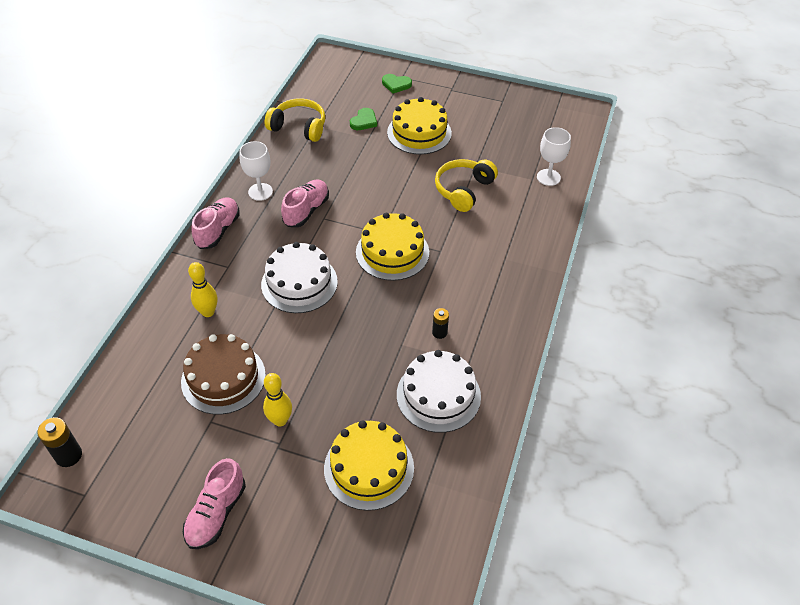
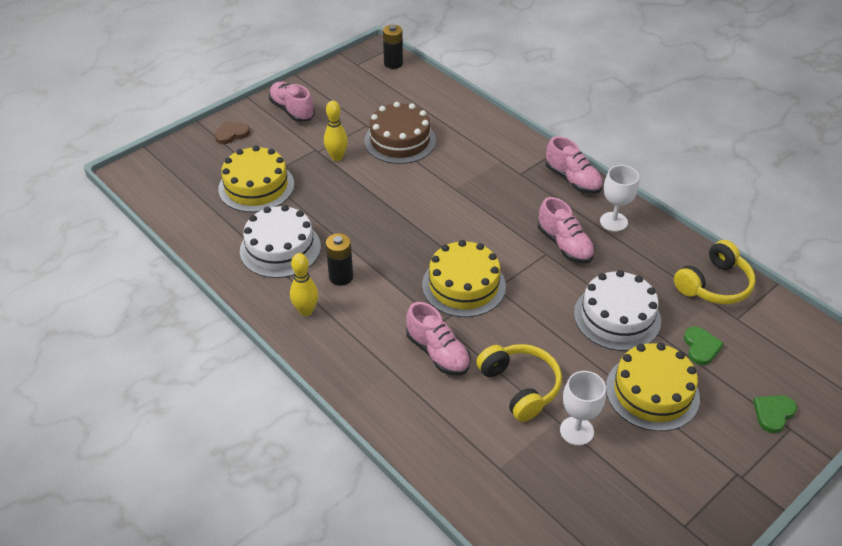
camera: 120 degrees right, 5 degrees down
yellow bowling pin [188,262,218,317] -> yellow bowling pin moved to [290,253,318,316]
white cake [261,242,338,313] -> white cake moved to [574,270,661,351]
green heart [350,108,377,130] -> green heart turned 150 degrees counterclockwise [684,326,724,365]
black battery [432,308,449,339] -> black battery [326,233,353,286], size x1.54
white goblet [537,127,571,186] -> white goblet moved to [560,371,606,446]
none -> brown heart [215,121,250,144]
none -> pink shoe [406,302,471,376]

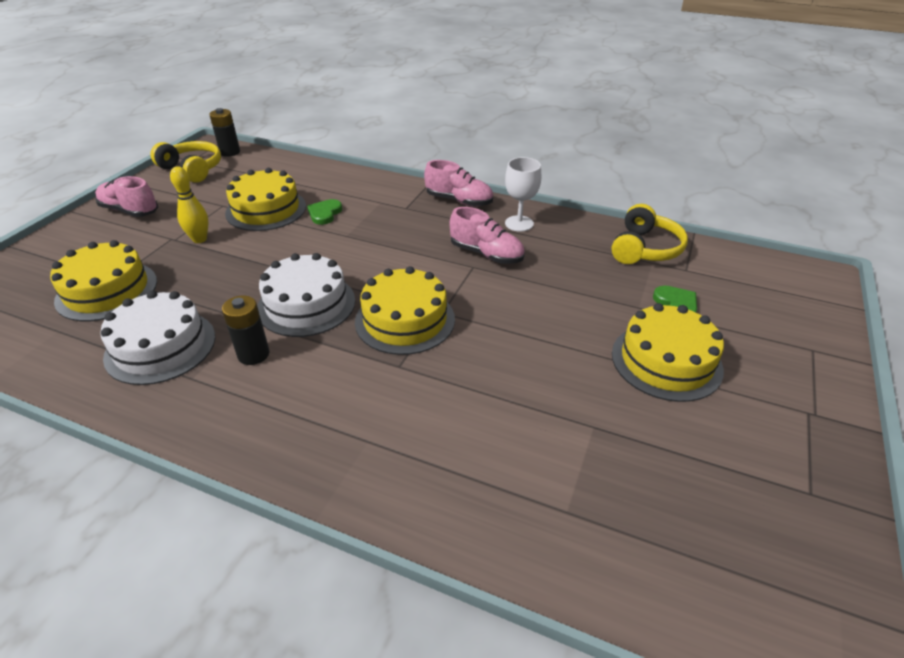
camera: 25 degrees left, 5 degrees down
brown heart [215,121,250,144] -> none
yellow bowling pin [290,253,318,316] -> none
brown cake [364,102,436,164] -> yellow cake [225,168,306,231]
pink shoe [406,302,471,376] -> none
yellow headphones [476,344,562,422] -> yellow headphones moved to [150,141,221,183]
white goblet [560,371,606,446] -> none
white cake [574,270,661,351] -> white cake moved to [257,253,355,337]
green heart [753,395,797,433] -> green heart moved to [307,199,342,225]

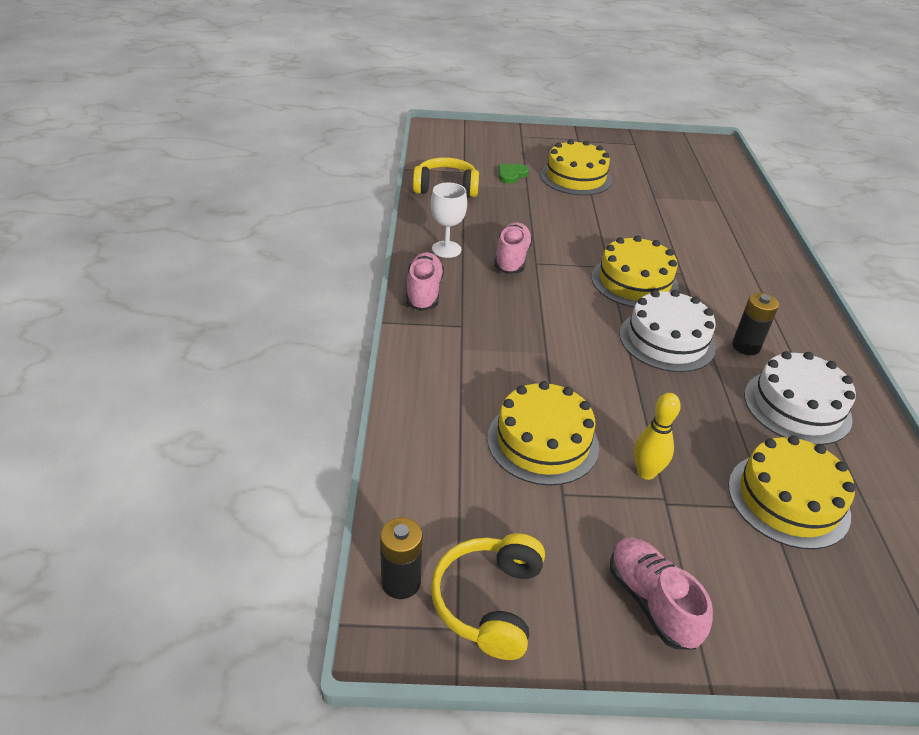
camera: 115 degrees left, 0 degrees up
pink shoe [95,176,158,217] -> pink shoe turned 150 degrees clockwise [610,537,713,649]
green heart [307,199,342,225] -> none

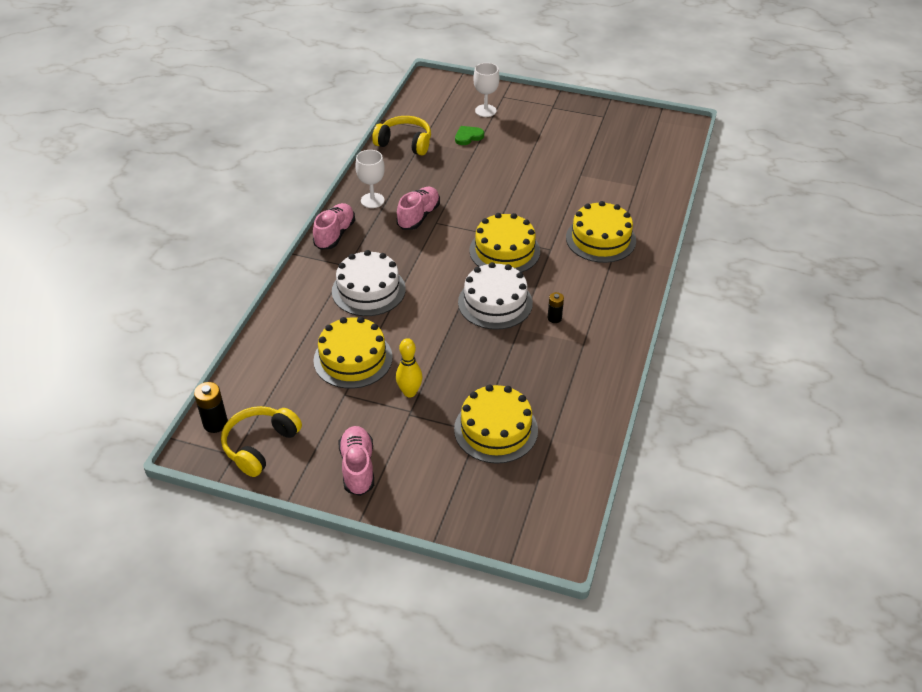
camera: 20 degrees right, 5 degrees up
yellow cake [540,139,612,195] -> yellow cake moved to [566,201,636,263]
black battery [732,293,779,355] -> black battery [547,292,564,323], size x0.65
white cake [744,351,856,445] -> white cake moved to [332,250,406,316]
none -> white goblet [473,63,500,117]

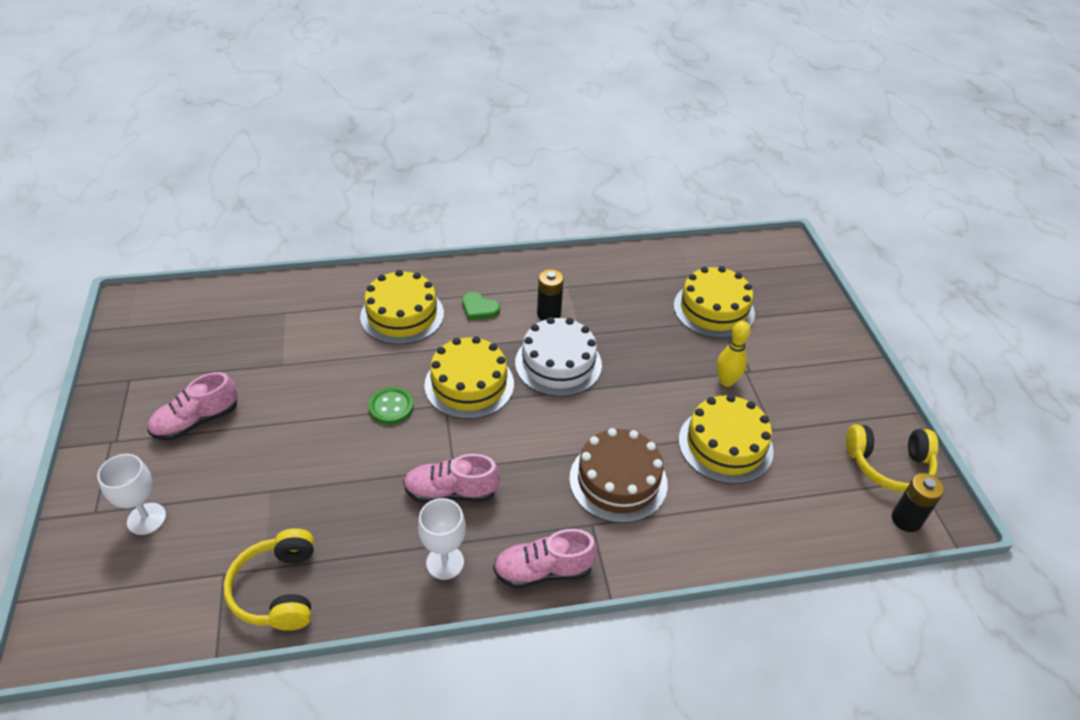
camera: 120 degrees left, 0 degrees up
white cake [332,250,406,316] -> brown cake [569,428,668,523]
pink shoe [339,426,374,496] -> pink shoe moved to [147,372,238,440]
green heart [455,126,484,145] -> green heart moved to [462,292,500,320]
black battery [547,292,564,323] -> black battery [537,269,564,321], size x1.54
none -> green button [369,387,414,424]

